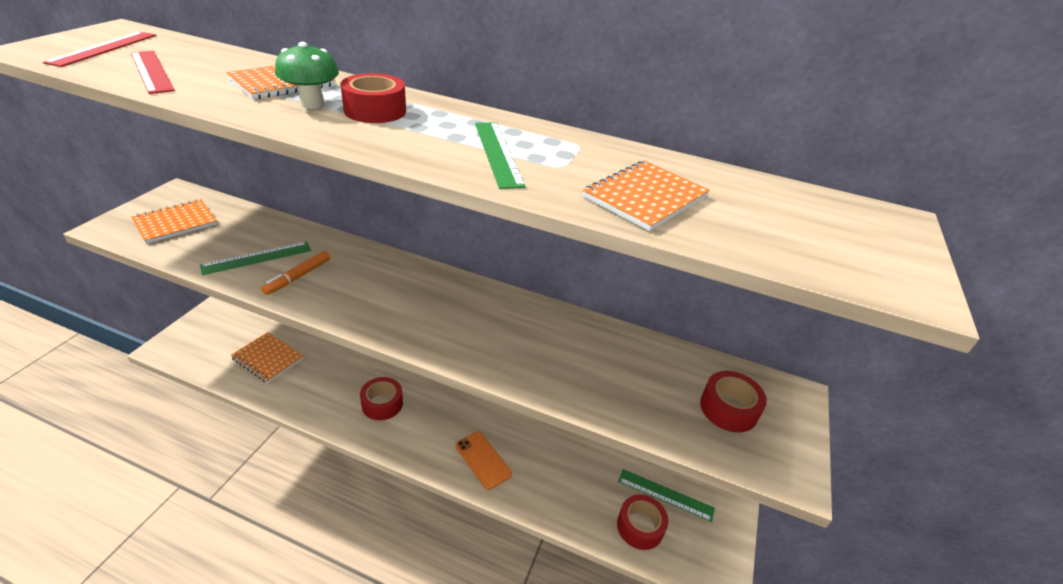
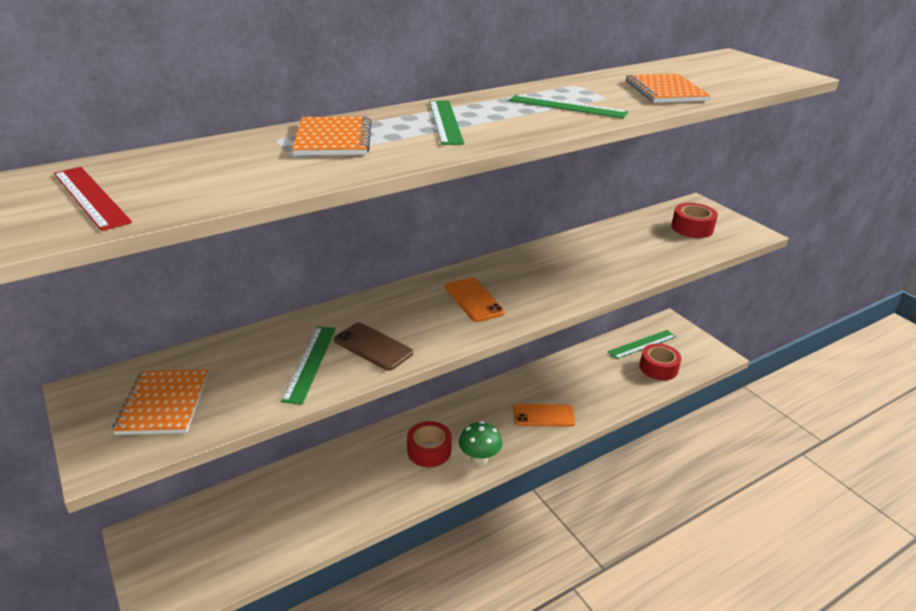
camera: 50 degrees left, 5 degrees down
red ruler [131,51,175,94] -> none
orange notebook [231,332,304,383] -> none
orange marker [261,251,330,295] -> brown phone [334,323,413,371]
green mushroom [275,42,339,109] -> green mushroom moved to [459,421,502,465]
red tape [340,73,406,123] -> green ruler [429,100,465,145]
none -> orange phone [445,277,505,322]

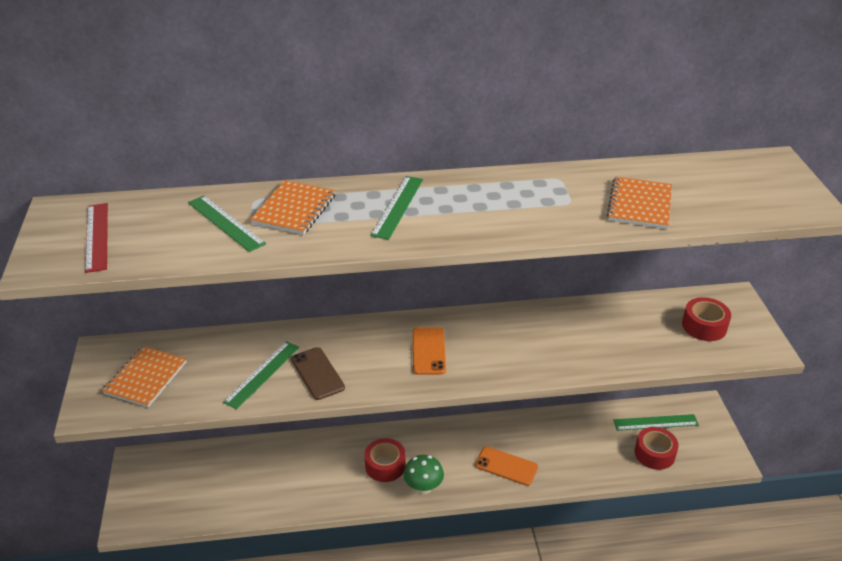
camera: 25 degrees right, 5 degrees up
green ruler [509,94,629,119] -> green ruler moved to [188,195,266,252]

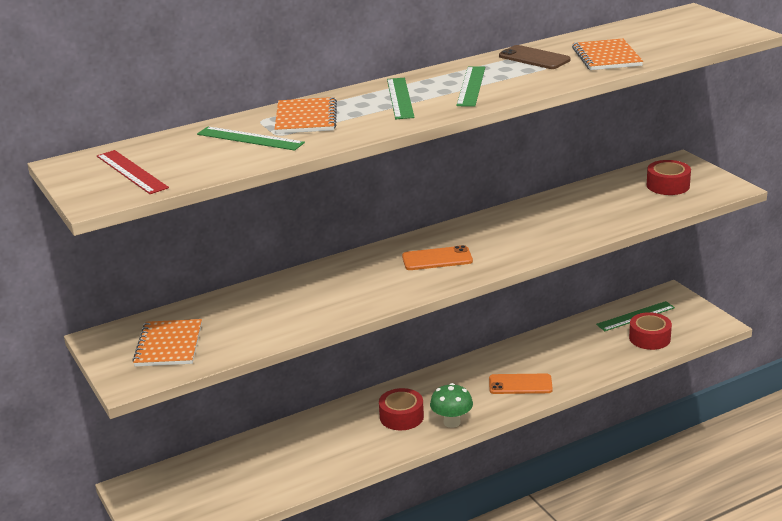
camera: 20 degrees left, 10 degrees down
green ruler [223,341,300,409] -> green ruler moved to [456,66,485,107]
brown phone [291,347,345,400] -> brown phone moved to [499,45,571,69]
orange phone [413,327,446,375] -> orange phone turned 75 degrees counterclockwise [402,245,473,270]

